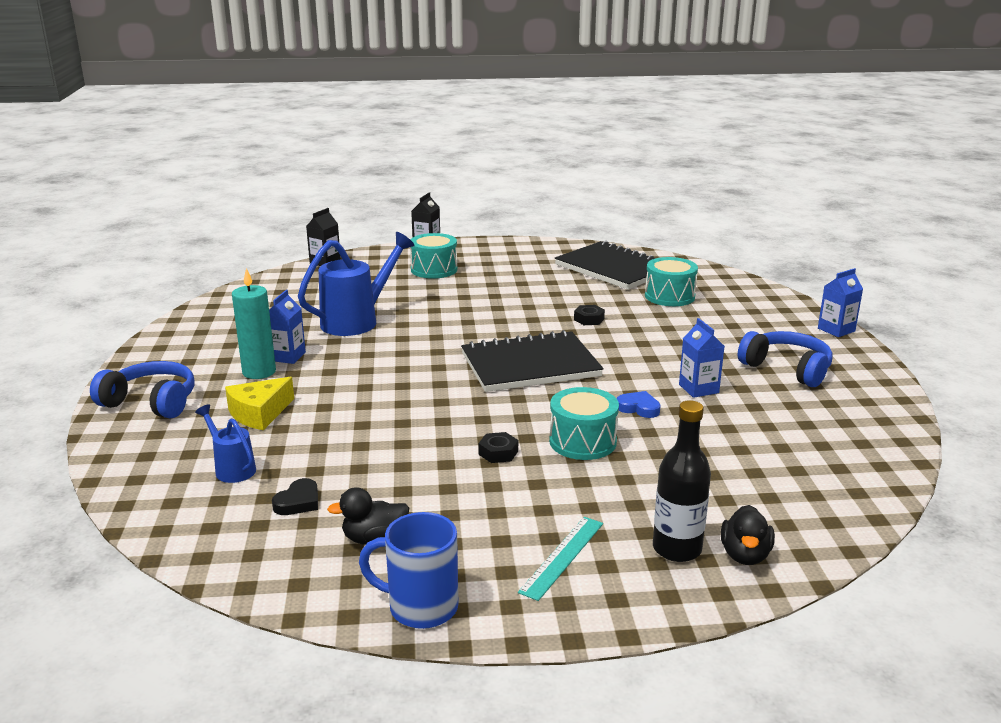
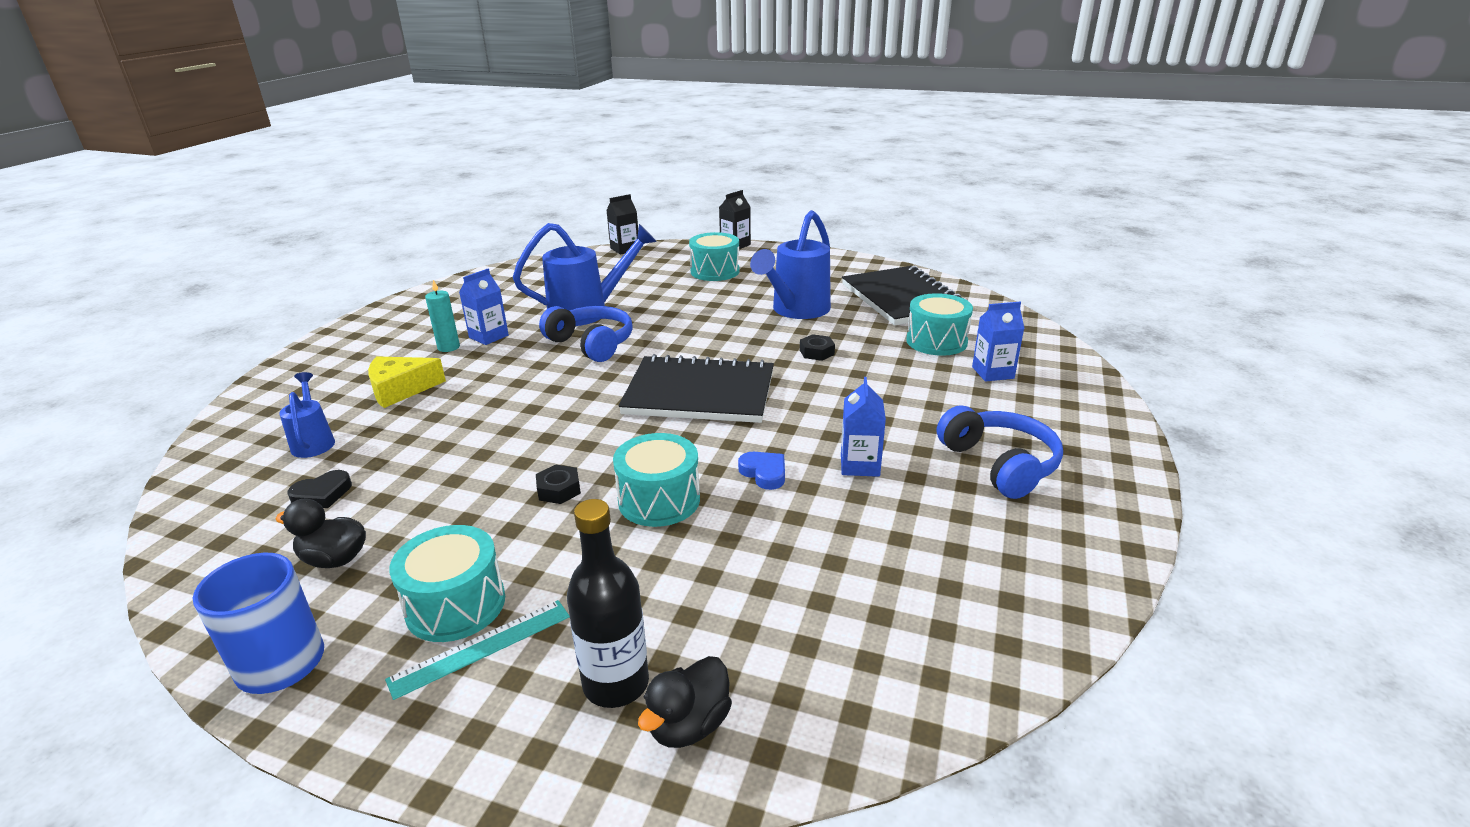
camera: 25 degrees right, 5 degrees up
blue headphones [90,361,195,419] -> blue headphones moved to [539,306,633,362]
turquoise candle [232,268,276,379] -> turquoise candle [425,280,460,352], size x0.65
blue carton [818,268,863,337] -> blue carton moved to [972,302,1025,382]
none -> turquoise drum [389,525,505,642]
none -> blue watering can [750,210,831,319]

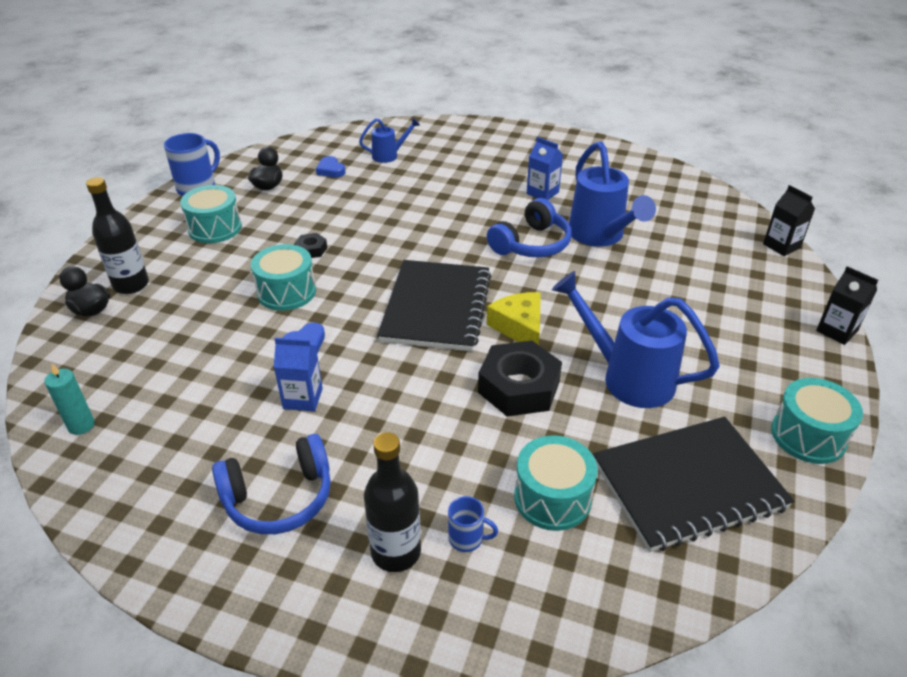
camera: 90 degrees right, 10 degrees up
black heart [287,470,352,508] -> blue heart [316,156,346,177]
yellow cheese [368,356,446,408] -> yellow cheese moved to [487,292,541,345]
turquoise ruler [385,600,570,700] -> none
turquoise candle [425,280,460,352] -> turquoise candle moved to [44,364,95,435]
turquoise drum [689,232,740,281] -> turquoise drum moved to [771,378,863,464]
black nut [800,334,835,361] -> black nut [478,341,562,417], size x2.15
blue carton [972,302,1025,382] -> blue mug [448,496,498,552]
none -> black bottle [364,432,421,572]

